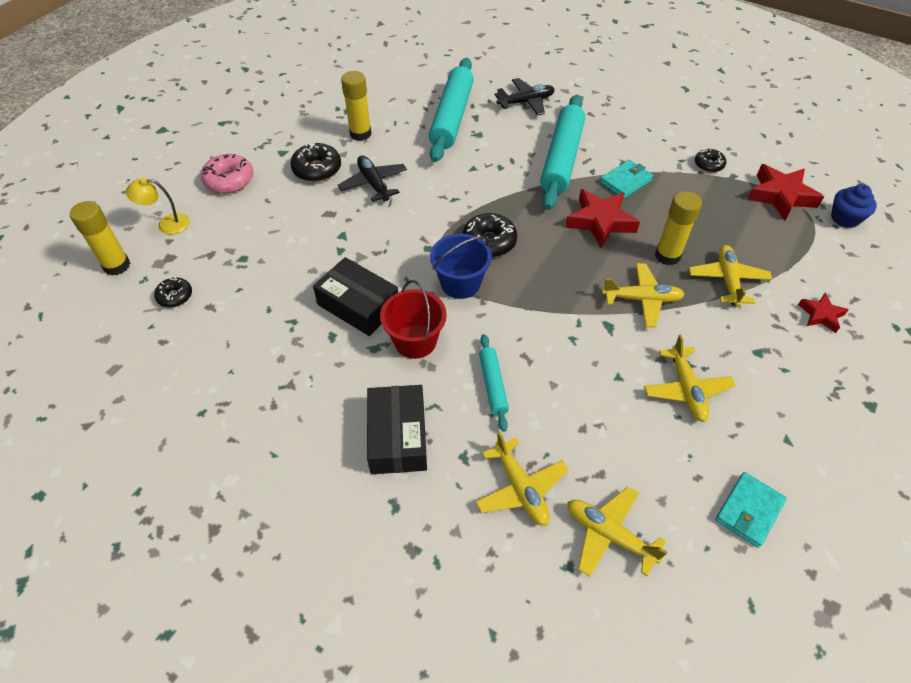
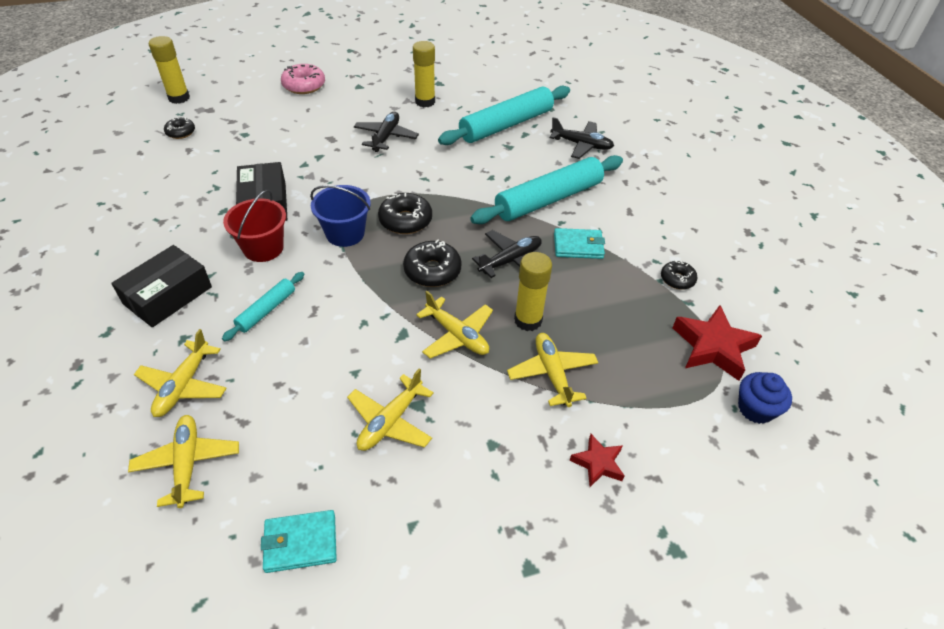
camera: 40 degrees right, 5 degrees down
yellow lamp [126,177,190,235] -> none
black donut [290,142,341,182] -> black donut moved to [403,239,462,287]
red star [565,189,640,248] -> black plane [472,230,542,278]
yellow plane [689,245,772,307] -> yellow plane turned 60 degrees counterclockwise [507,333,598,407]

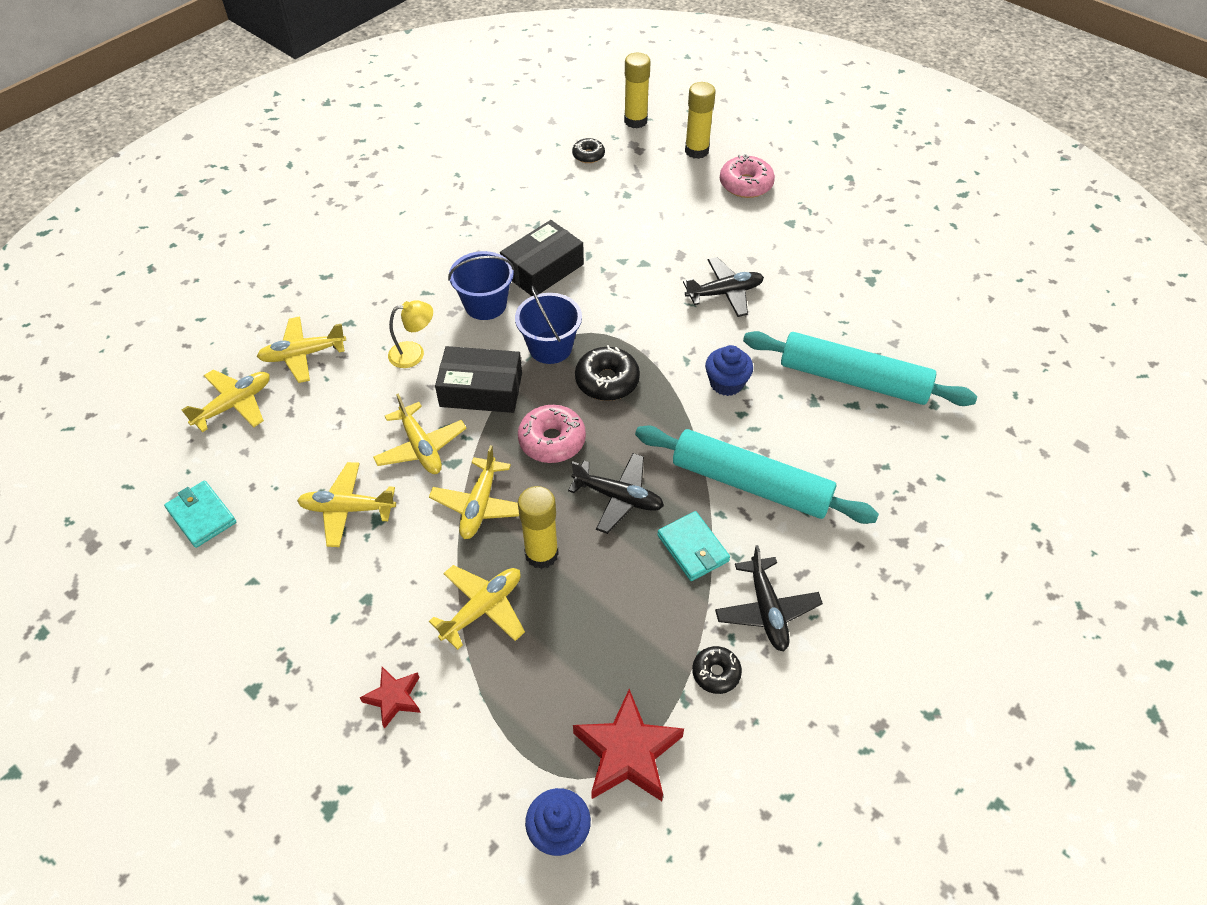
camera: 60 degrees right, 5 degrees up
black box [111,245,212,327] -> black box moved to [435,346,522,413]
turquoise rolling pin [222,272,304,341] -> yellow lamp [388,300,433,368]
red bucket [223,190,286,262] -> blue bucket [448,251,515,320]
black donut [403,239,462,287] -> pink donut [518,405,586,463]
yellow glue stick [413,41,435,107] -> yellow glue stick moved to [685,82,716,159]
black plane [550,117,614,159] -> black plane moved to [715,545,823,652]
none -> yellow plane [373,394,467,474]
none -> blue cupcake [705,345,753,396]

